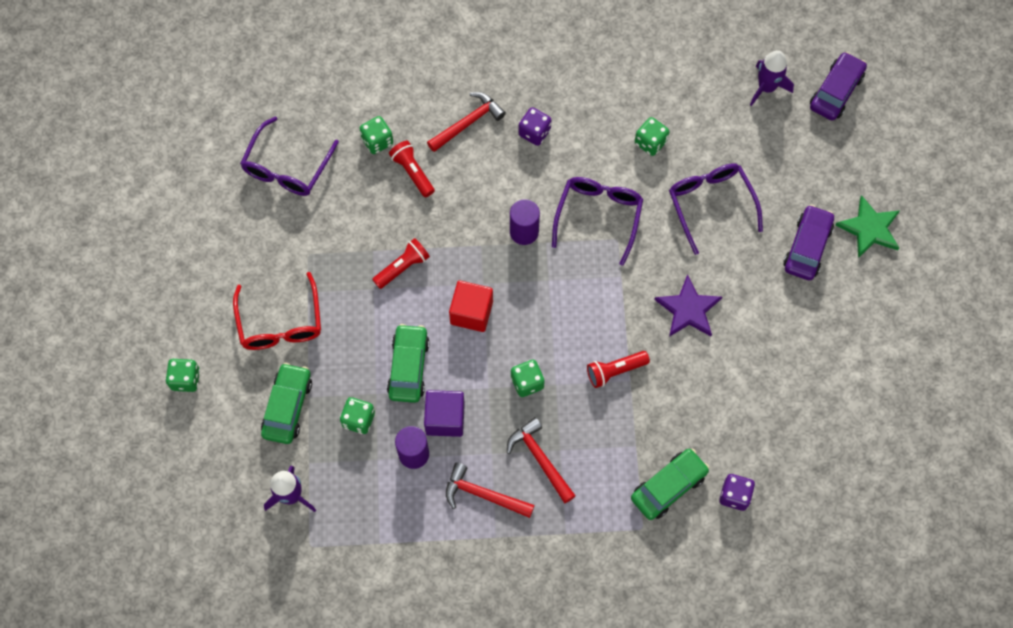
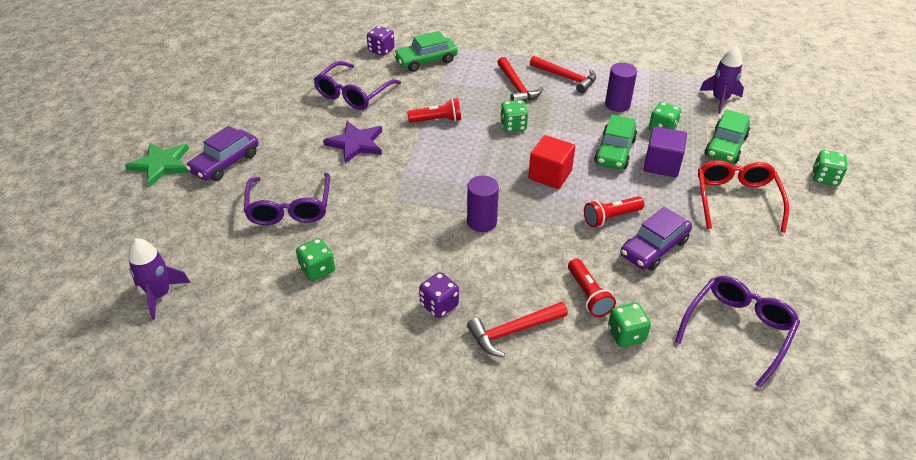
camera: 165 degrees left, 25 degrees down
purple cube [424,390,465,437] -> purple cube moved to [644,126,687,177]
purple glasses [552,177,643,266] -> purple glasses moved to [314,61,401,110]
purple car [810,52,867,121] -> purple car moved to [620,207,692,271]

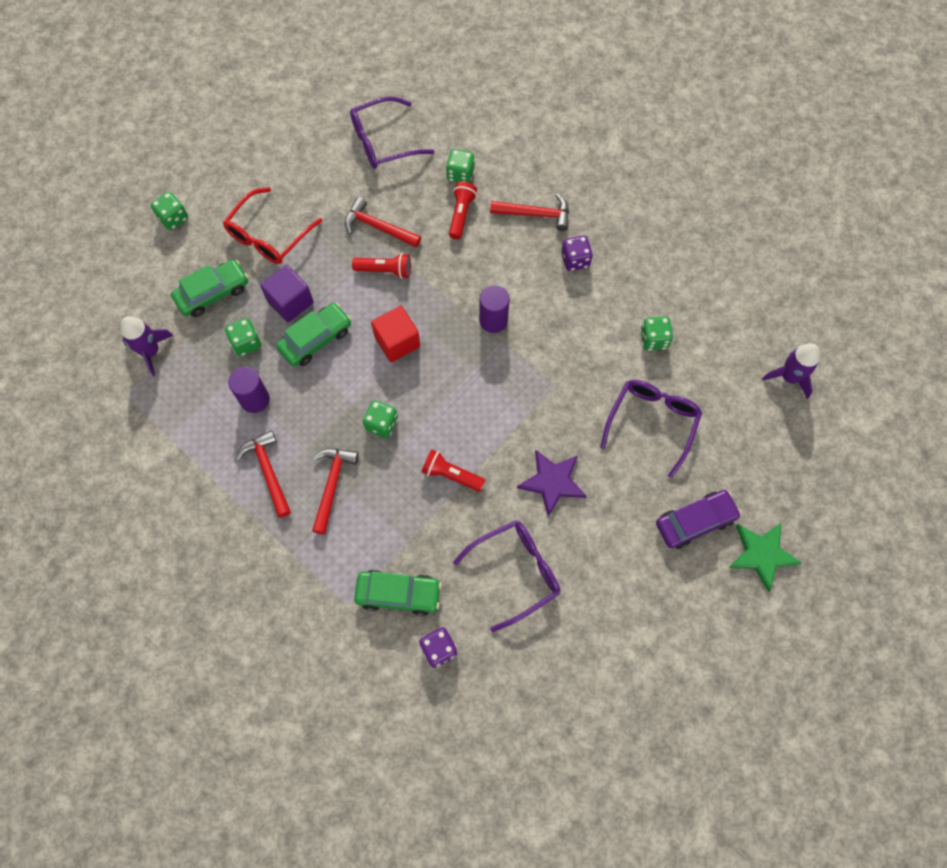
camera: 150 degrees left, 25 degrees up
purple car [620,207,692,271] -> red hammer [345,197,421,248]

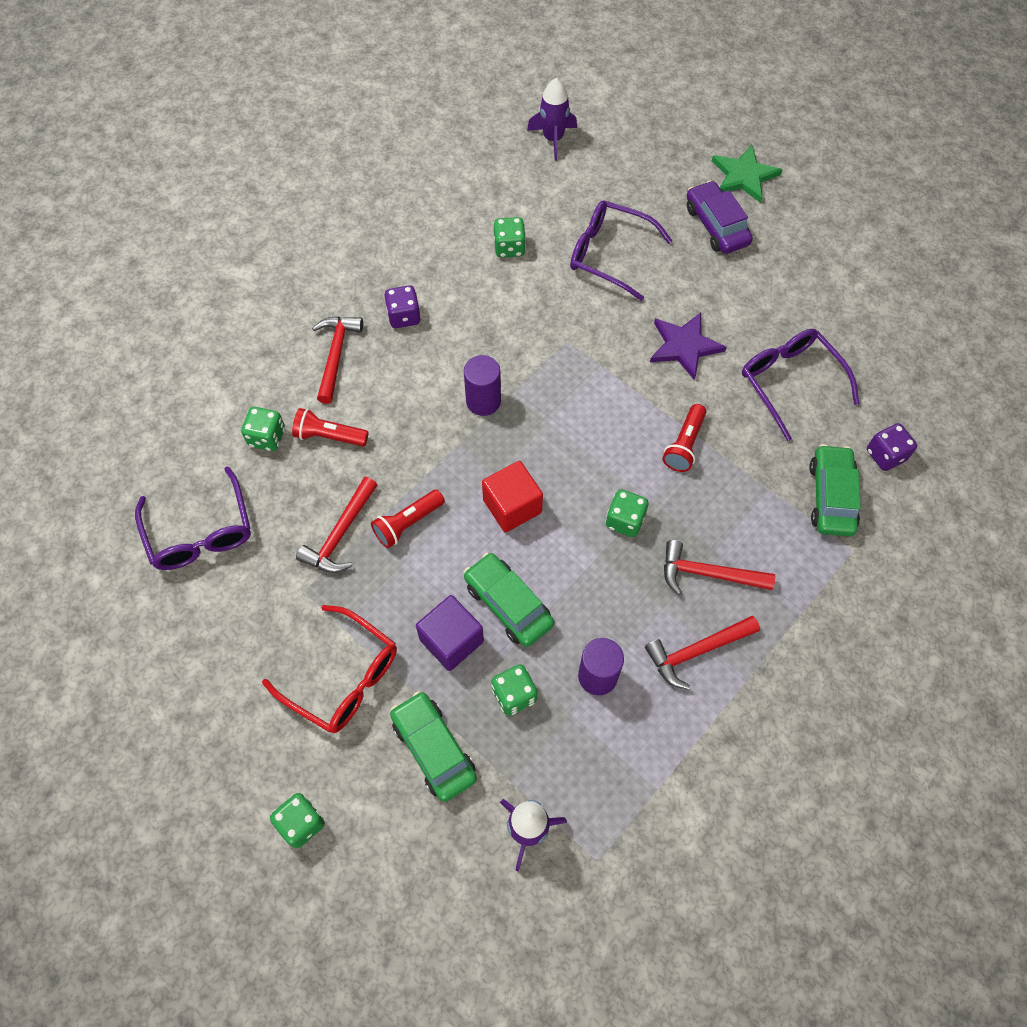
camera: 90 degrees left, 5 degrees down
red flashlight [352,253,411,279] -> red flashlight turned 135 degrees counterclockwise [371,489,445,548]

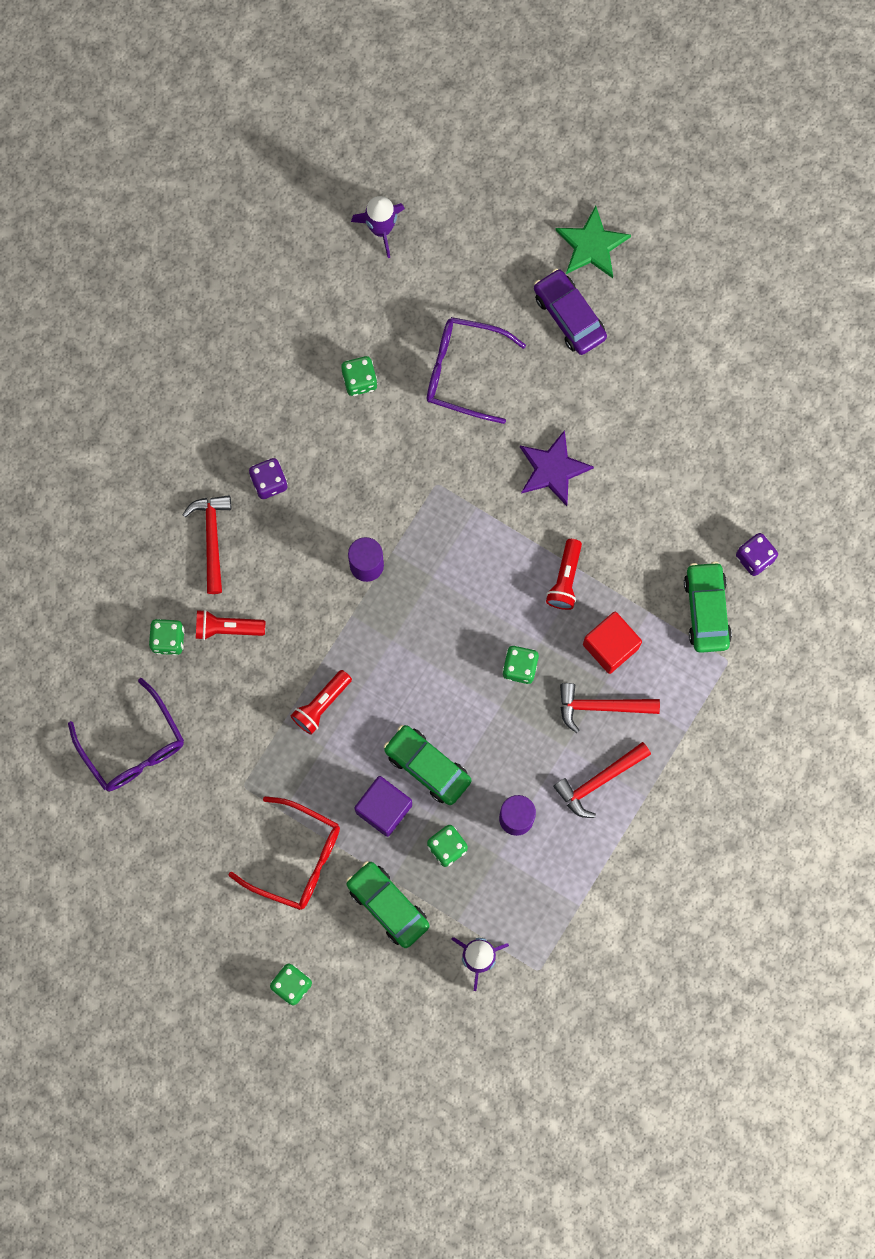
camera: 10 degrees left, 15 degrees up
red hammer [296,477,378,573] -> none
red cube [482,461,543,532] -> red cube moved to [583,612,642,674]
purple glasses [742,329,860,441] -> none

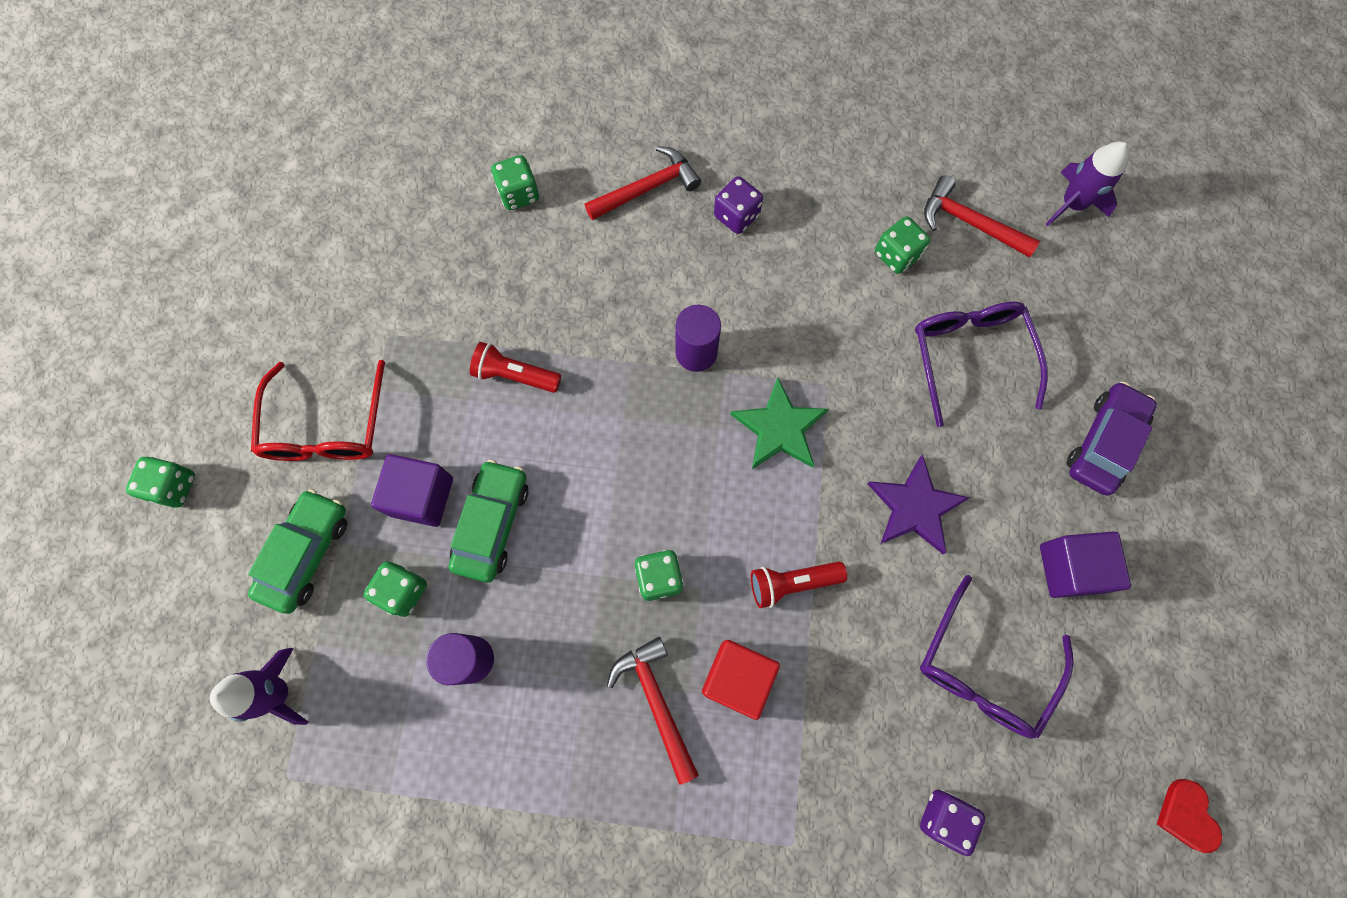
camera: 65 degrees right, 5 degrees down
purple glasses [68,678,184,791] -> purple glasses moved to [920,575,1074,739]
red flashlight [196,610,265,640] -> none
red hammer [553,742,651,818] -> red hammer moved to [924,175,1040,257]
green star [555,206,631,278] -> green star moved to [730,377,829,469]
green car [684,562,732,653] -> none
none -> purple cube [1040,531,1131,598]
none -> red heart [1157,779,1222,853]

